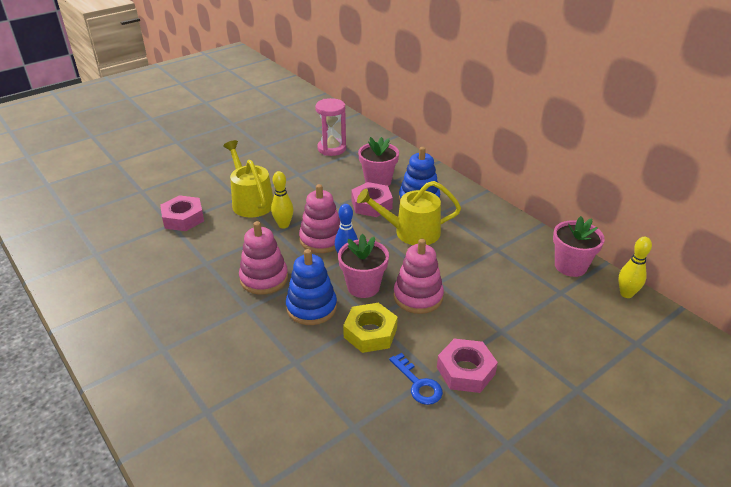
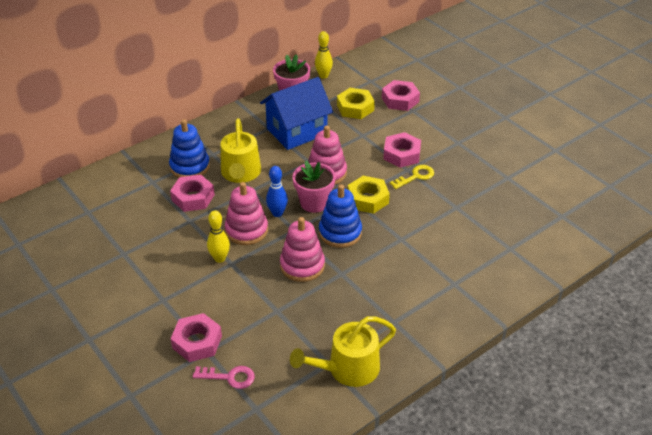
camera: 90 degrees left, 5 degrees up
yellow watering can [223,140,273,218] -> yellow watering can moved to [290,316,396,387]
pink hourglass [315,98,346,156] -> none
pink flower pot [358,137,399,186] -> none
blue key [389,353,443,405] -> yellow key [390,165,434,189]
none -> pink key [193,366,255,389]
none -> blue house [260,77,333,150]
none -> yellow nut [337,88,375,119]
none -> pink nut [382,80,420,111]

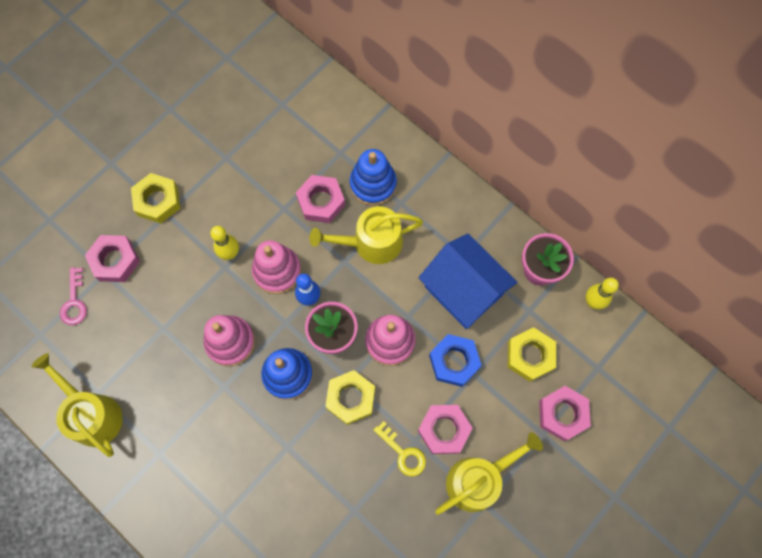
camera: 80 degrees right, 30 degrees up
none -> yellow nut [131,173,180,224]
none -> blue nut [429,334,482,387]
none -> yellow watering can [435,432,543,515]

